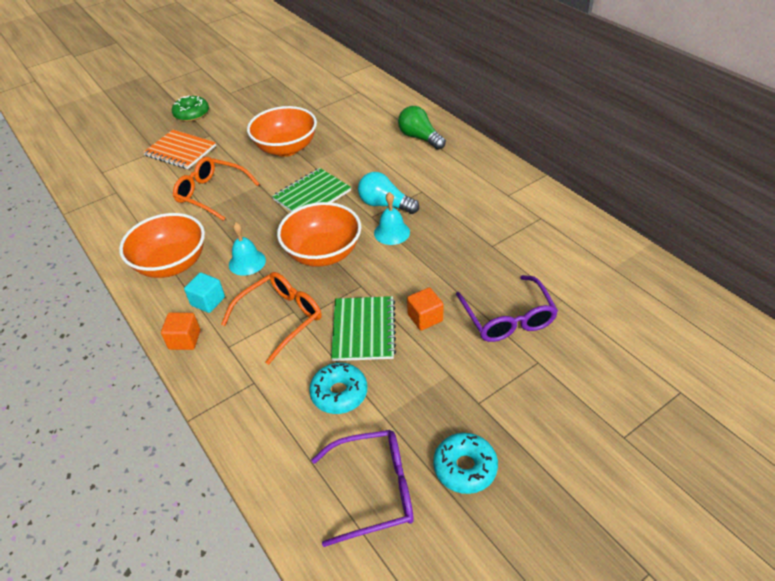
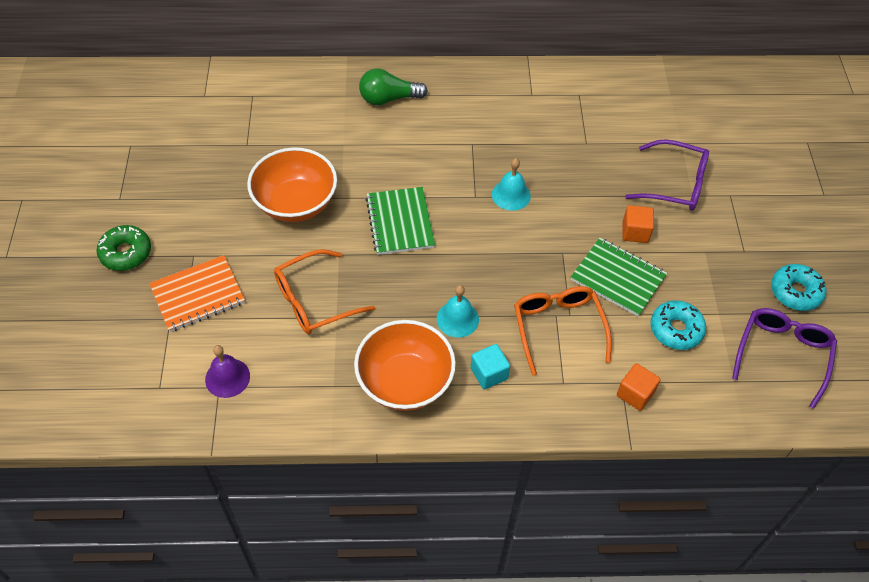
camera: 60 degrees left, 10 degrees up
orange cube [161,313,200,350] -> orange cube moved to [617,363,660,411]
orange bowl [277,202,361,267] -> none
turquoise light bulb [358,172,419,214] -> none
none -> purple bell [205,345,250,398]

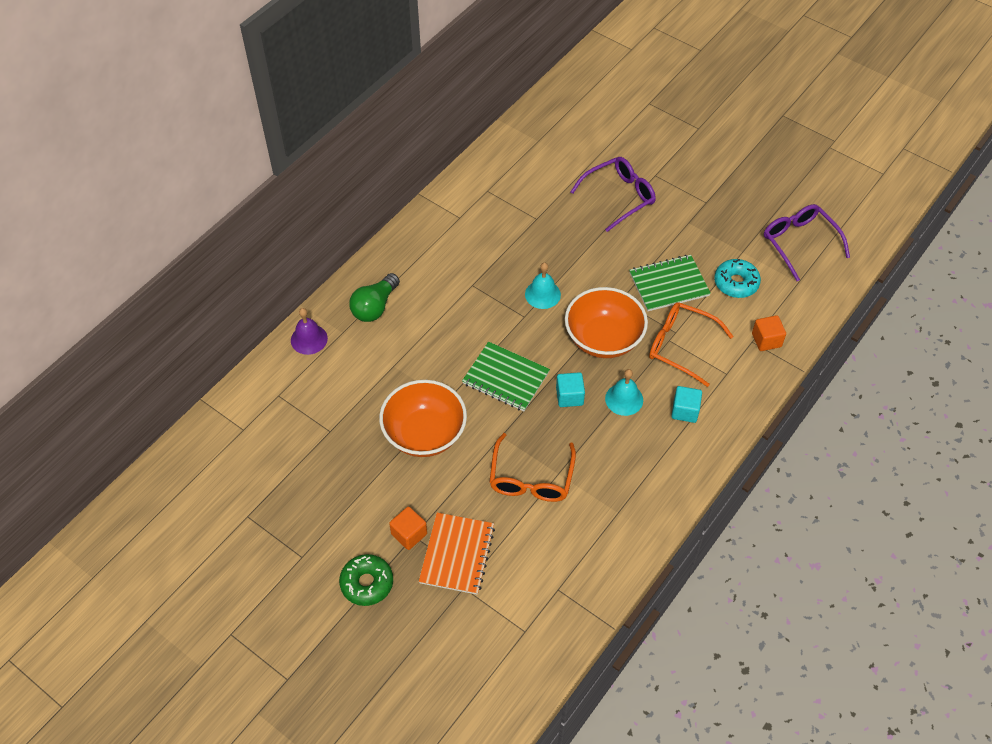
camera: 50 degrees left, 0 degrees up
purple bell [205,345,250,398] -> purple bell moved to [291,308,328,355]
orange bowl [354,320,456,411] -> orange bowl moved to [565,287,648,358]
orange cube [623,205,654,243] -> orange cube moved to [389,507,427,550]
turquoise donut [771,264,826,311] -> none
none -> turquoise cube [556,372,585,407]

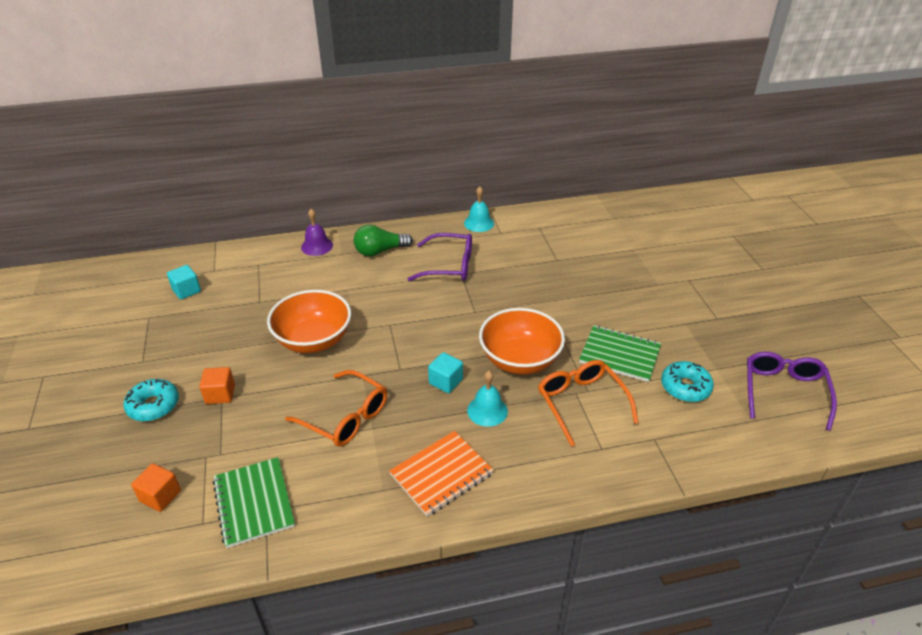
camera: 40 degrees right, 15 degrees down
green donut [339,554,393,606] -> turquoise donut [123,379,179,421]
orange notebook [419,513,495,595] -> orange notebook moved to [389,431,494,517]
green notebook [462,342,550,411] -> green notebook moved to [213,457,295,548]
orange glasses [489,433,576,502] -> orange glasses turned 105 degrees counterclockwise [285,370,387,447]
turquoise bell [525,262,561,309] -> turquoise bell moved to [464,186,494,232]
purple glasses [570,157,656,232] -> purple glasses moved to [408,233,472,281]
turquoise cube [671,386,702,423] -> turquoise cube moved to [167,265,201,300]
orange cube [752,315,786,351] -> orange cube moved to [131,463,181,512]

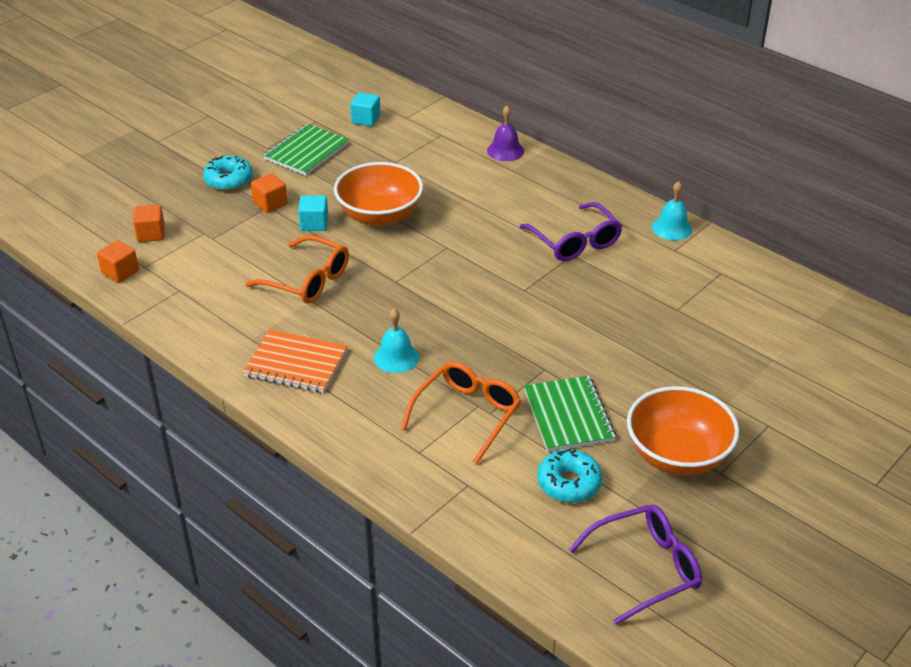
camera: 55 degrees right, 0 degrees up
green notebook [213,457,295,548] -> green notebook moved to [263,124,349,175]
orange glasses [285,370,387,447] -> orange glasses turned 60 degrees counterclockwise [245,235,349,304]
green light bulb [354,225,413,256] -> none
turquoise cube [428,352,463,393] -> turquoise cube moved to [298,195,328,231]
orange bowl [479,308,565,374] -> orange bowl moved to [627,386,739,476]
none -> orange cube [97,240,139,283]

